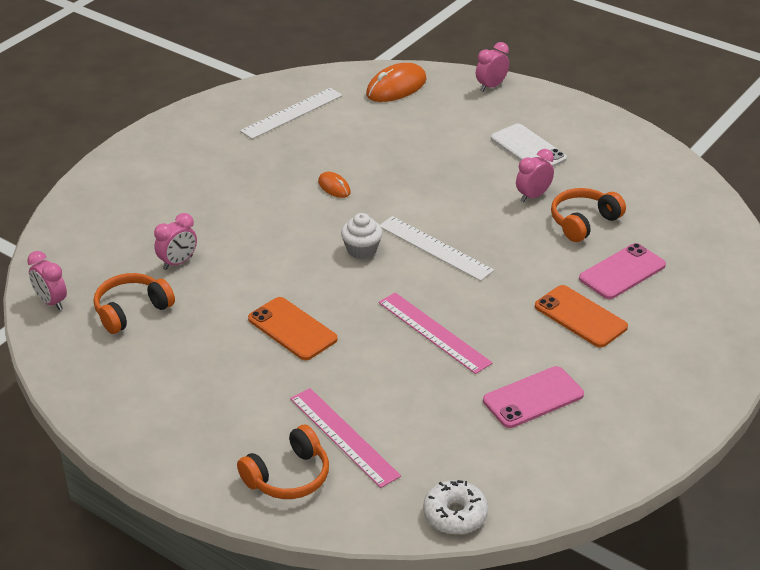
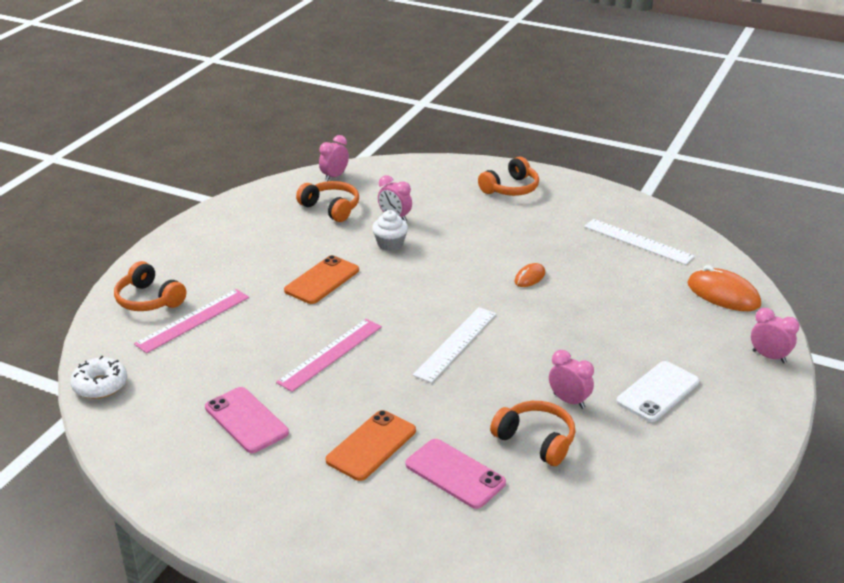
camera: 80 degrees right, 5 degrees down
white cupcake [341,213,383,259] -> white cupcake moved to [372,210,408,251]
none -> orange headphones [478,157,539,196]

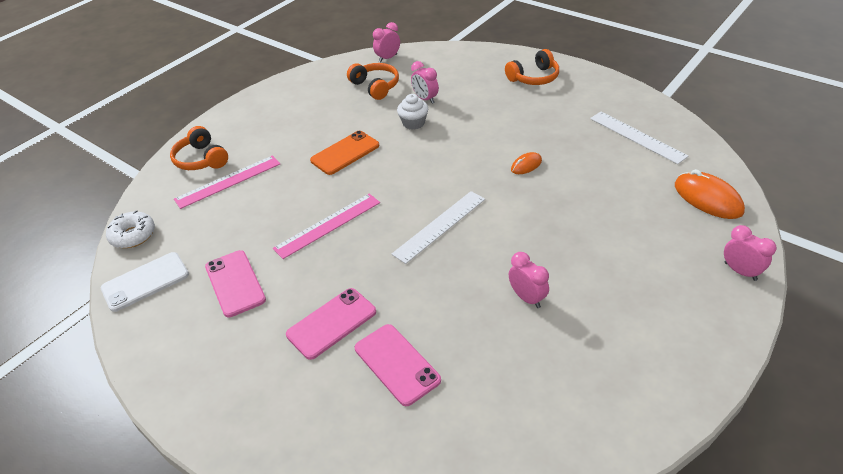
camera: 15 degrees right, 10 degrees up
orange phone [326,410,416,481] -> pink phone [286,288,376,360]
orange headphones [490,401,576,466] -> none
white phone [616,361,700,422] -> white phone moved to [101,252,189,312]

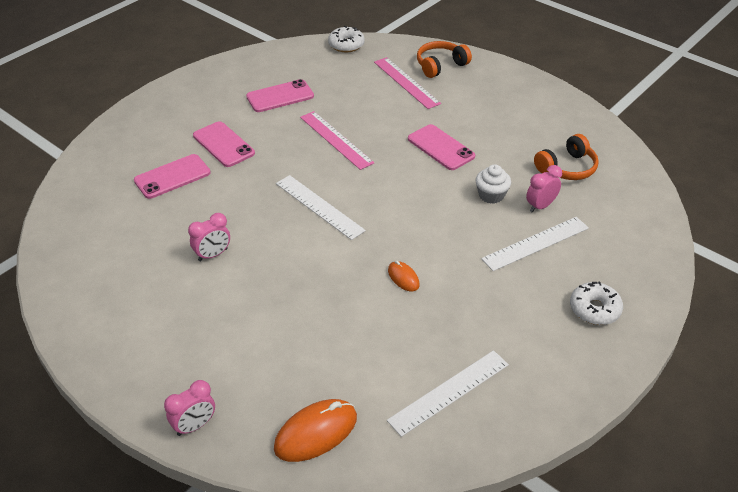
camera: 90 degrees right, 0 degrees up
white phone [101,252,189,312] -> none
orange phone [310,131,379,175] -> pink phone [408,124,475,170]
pink clock [373,22,400,62] -> none
orange headphones [505,49,559,85] -> white donut [570,282,623,325]
none -> white ruler [481,217,589,271]

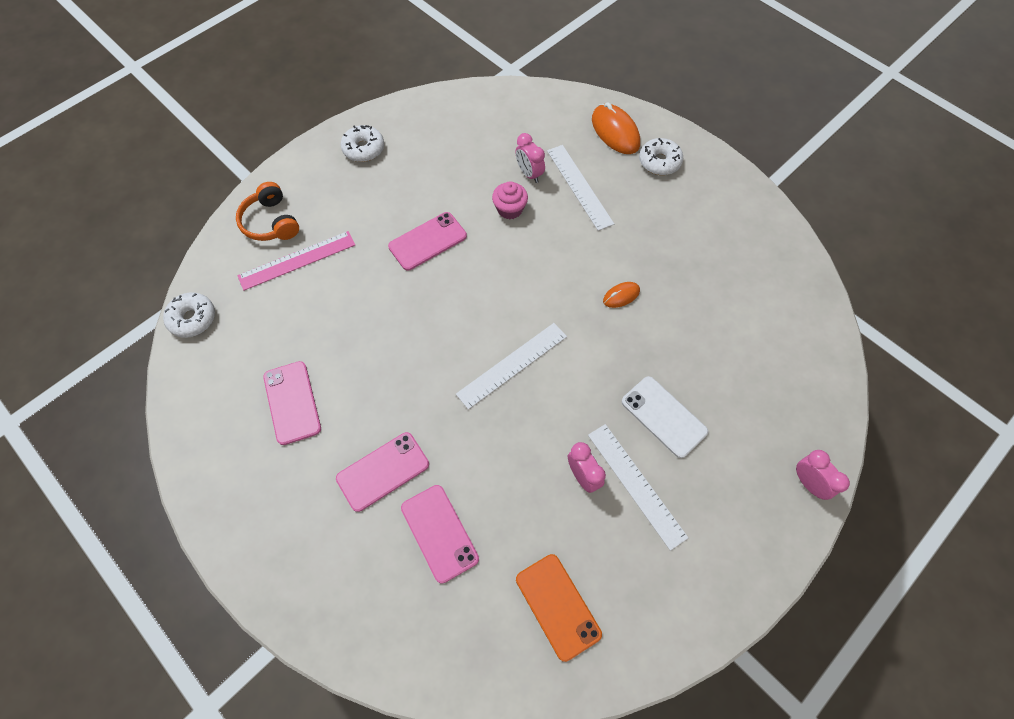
camera: 85 degrees left, 20 degrees up
orange mouse [274,399,357,462] -> orange mouse moved to [592,102,640,154]
pink ruler [300,111,374,170] -> none
white ruler [387,350,509,437] -> white ruler moved to [588,424,689,551]
white cupcake [476,164,511,204] -> pink cupcake [492,181,528,219]
orange headphones [534,134,599,180] -> none
none -> white donut [341,125,384,162]
none -> orange phone [516,554,602,662]
none -> white phone [622,376,708,458]

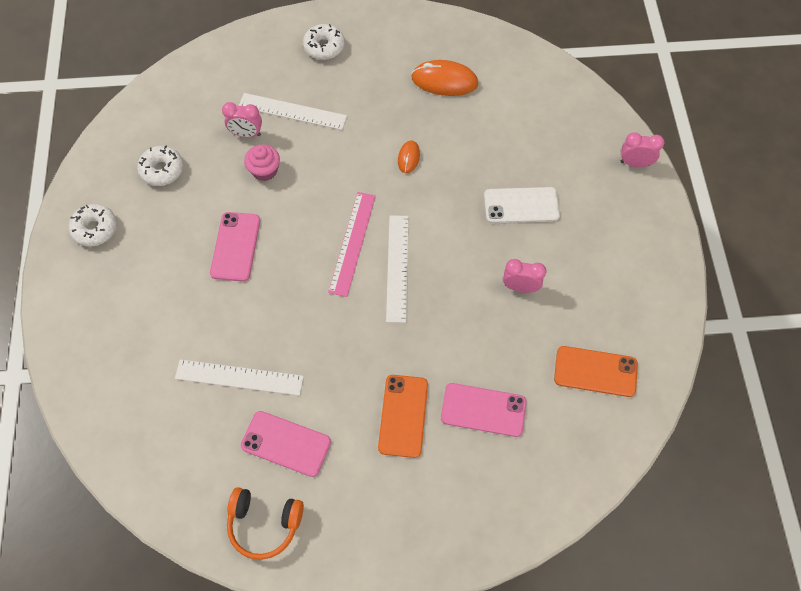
camera: 50 degrees left, 0 degrees up
white donut [163,292,215,338] -> white donut moved to [137,145,183,186]
orange headphones [236,182,299,241] -> orange headphones moved to [227,487,304,560]
pink ruler [237,231,355,291] -> pink ruler moved to [328,192,376,297]
pink phone [336,432,429,512] -> orange phone [378,375,428,458]
white ruler [588,424,689,551] -> white ruler moved to [175,359,304,396]
orange mouse [592,102,640,154] -> orange mouse moved to [411,60,478,96]

